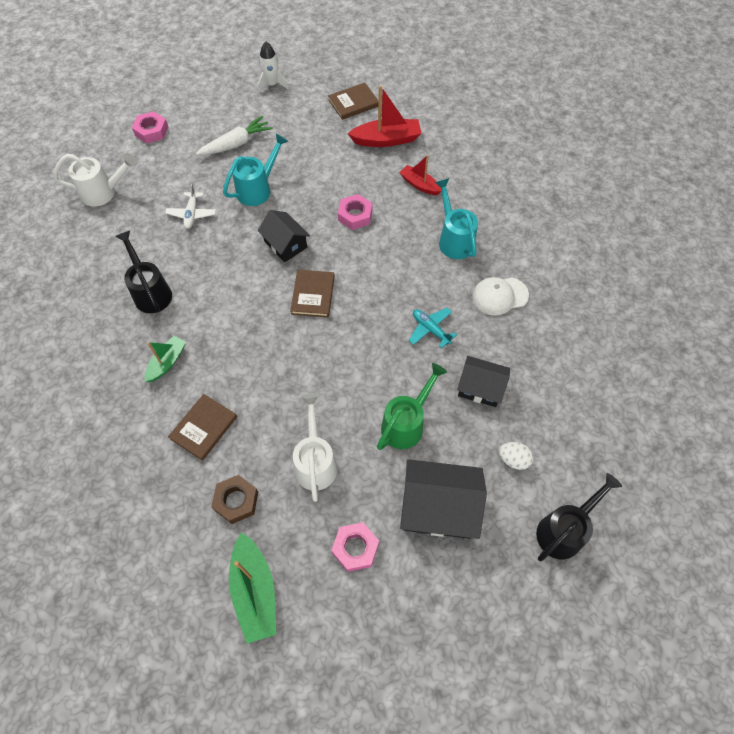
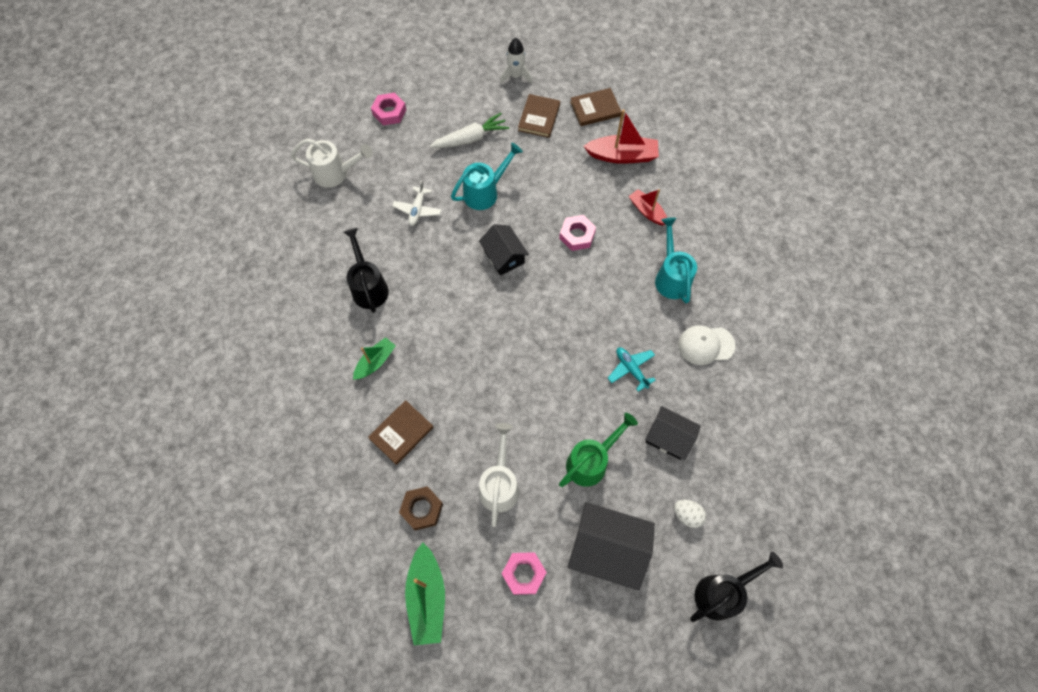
camera: 10 degrees right, 5 degrees up
brown book [290,270,335,317] -> brown book moved to [518,94,560,138]

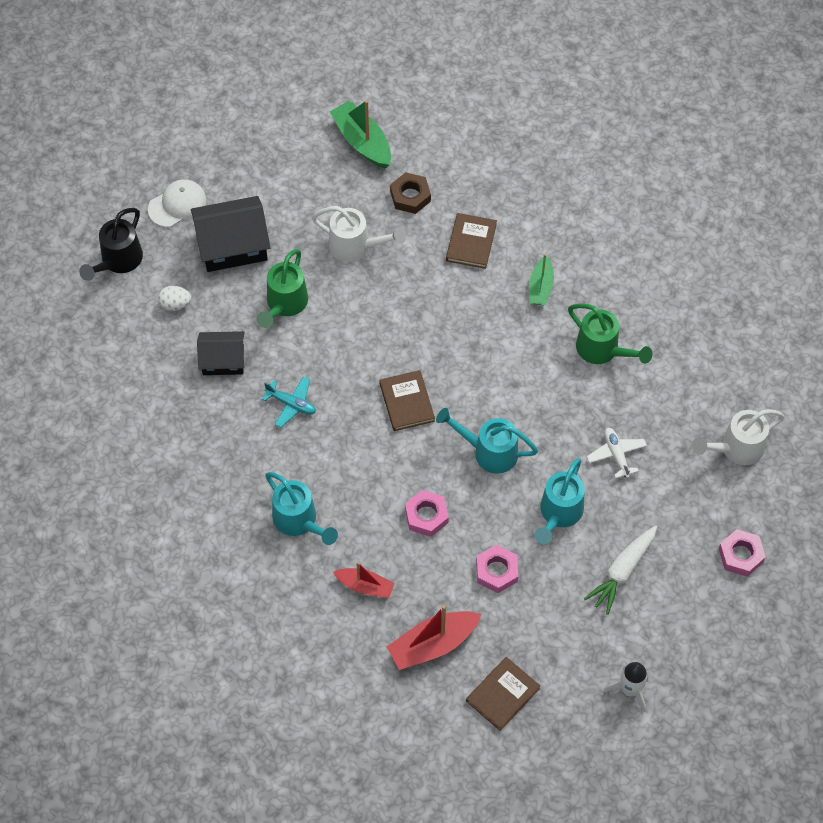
camera: 150 degrees right, 5 degrees down
black watering can [344,228,389,313] -> green watering can [568,304,652,364]
black house [479,224,529,276] -> turquoise watering can [436,408,538,474]
white watering can [479,423,519,527] -> white watering can turned 45 degrees counterclockwise [312,206,406,262]
pink nut [502,552,547,595] -> pink nut moved to [476,545,518,593]
brown book [518,94,560,138] -> brown book moved to [379,370,435,431]
white cap [678,325,736,365] -> white cap moved to [148,179,207,227]

